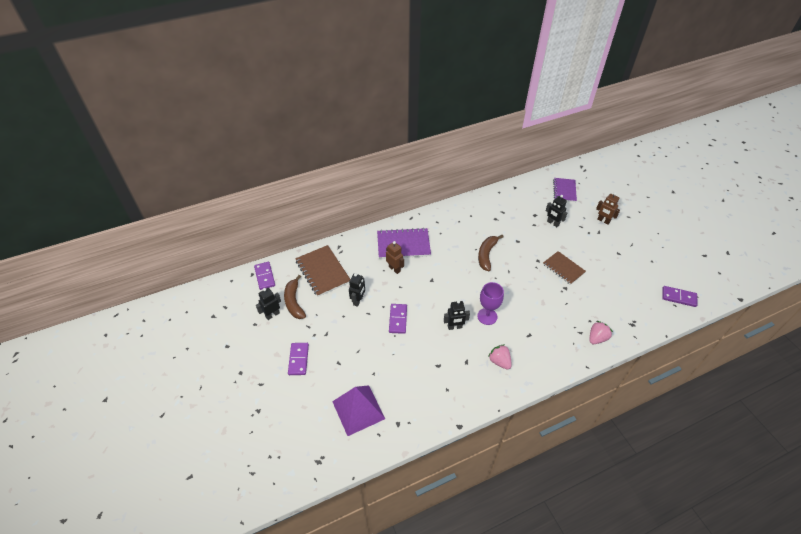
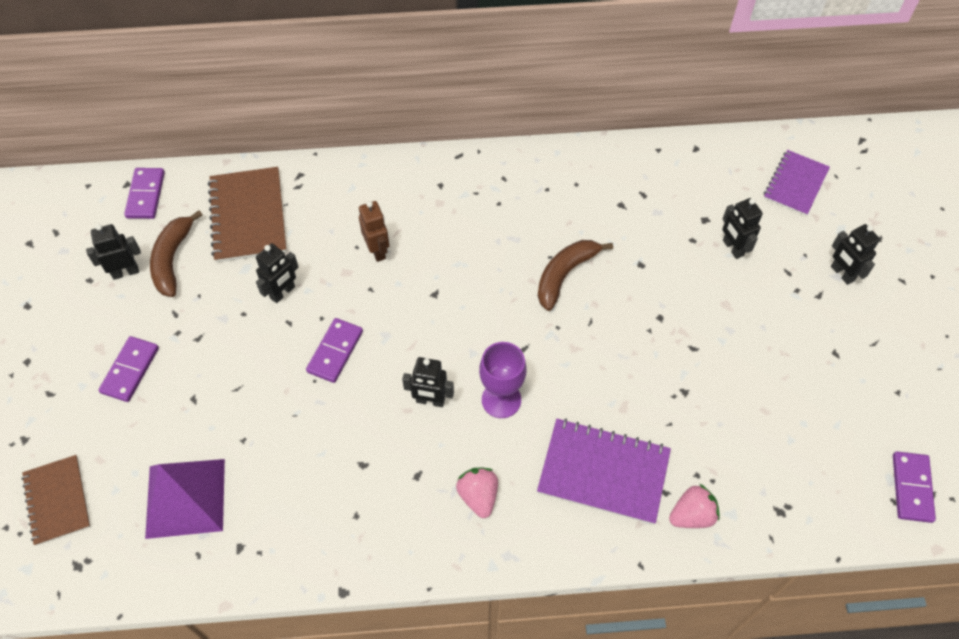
camera: 20 degrees right, 10 degrees up
purple notebook [377,228,431,259] -> purple notebook moved to [537,419,671,525]
brown notebook [543,251,586,285] -> brown notebook moved to [22,455,91,546]
brown robot [596,192,620,225] -> black robot [831,224,880,285]
purple domino [662,286,698,307] -> purple domino turned 60 degrees clockwise [893,451,936,523]

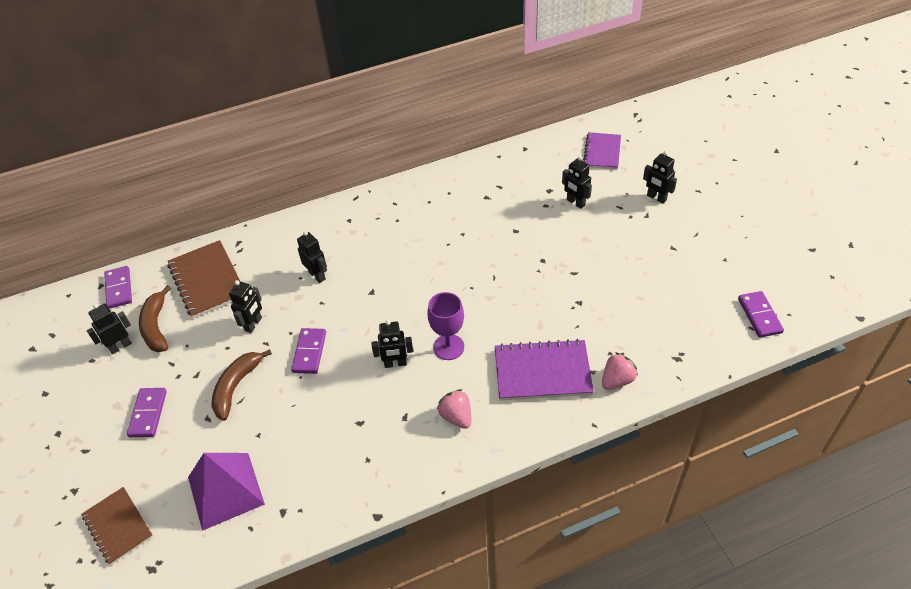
camera: 15 degrees left, 10 degrees down
brown robot [359,201,389,262] -> black robot [297,231,327,283]
brown banana [538,240,613,311] -> brown banana moved to [211,349,272,421]

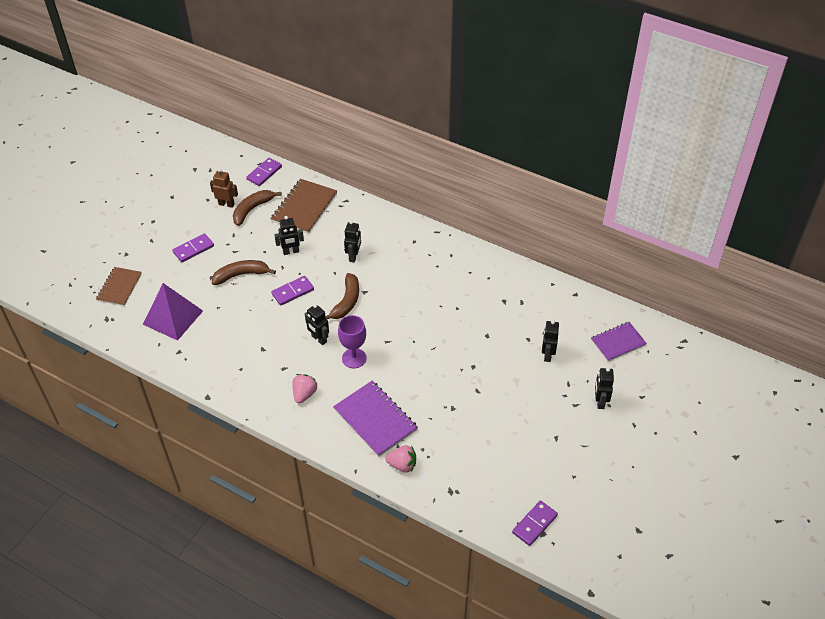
camera: 50 degrees right, 0 degrees up
black robot [87,303,132,354] -> brown robot [210,168,238,208]
none -> brown banana [325,273,359,319]

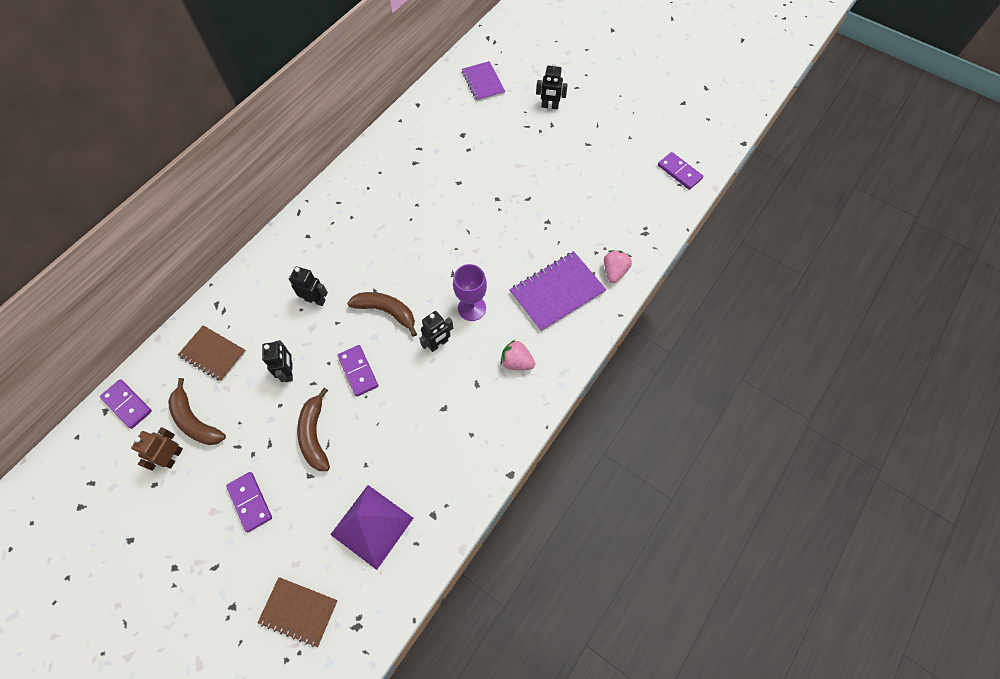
camera: 85 degrees left, 15 degrees up
brown notebook [270,179,337,234] -> brown notebook [178,325,246,381], size x0.66
black robot [542,320,559,362] -> none

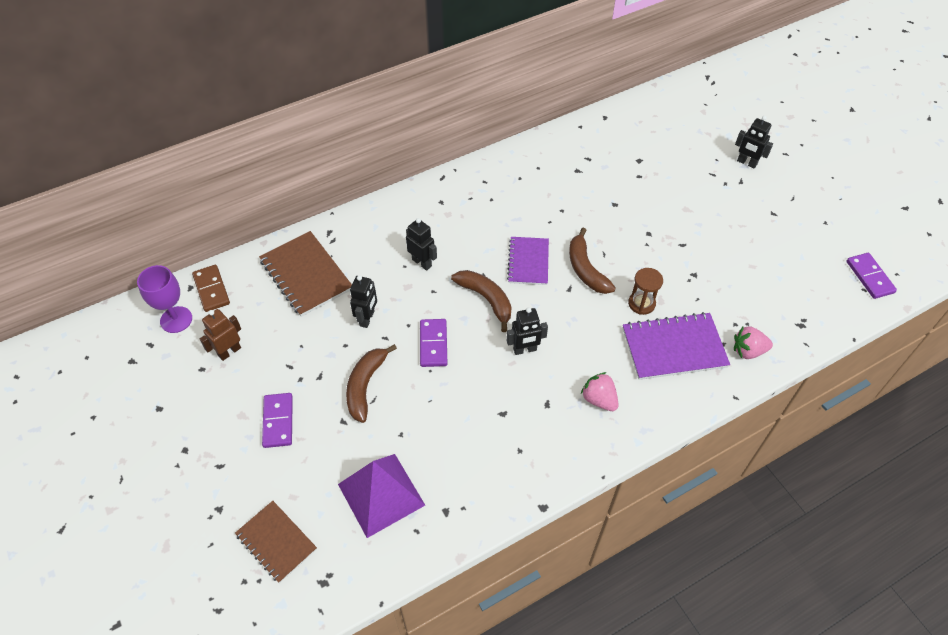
camera: 25 degrees right, 10 degrees down
purple domino [100,379,152,429] -> brown domino [192,264,230,312]
brown banana [168,378,226,445] -> brown banana moved to [569,228,616,294]
brown notebook [178,325,246,381] -> brown notebook [259,231,352,317], size x1.51
purple goblet [453,264,487,321] -> purple goblet moved to [137,265,192,333]
purple notebook [462,61,505,102] -> purple notebook moved to [507,237,549,285]
pink strawberry [604,250,632,283] -> pink strawberry turned 135 degrees counterclockwise [734,326,773,359]
none -> brown hourglass [628,268,663,315]

